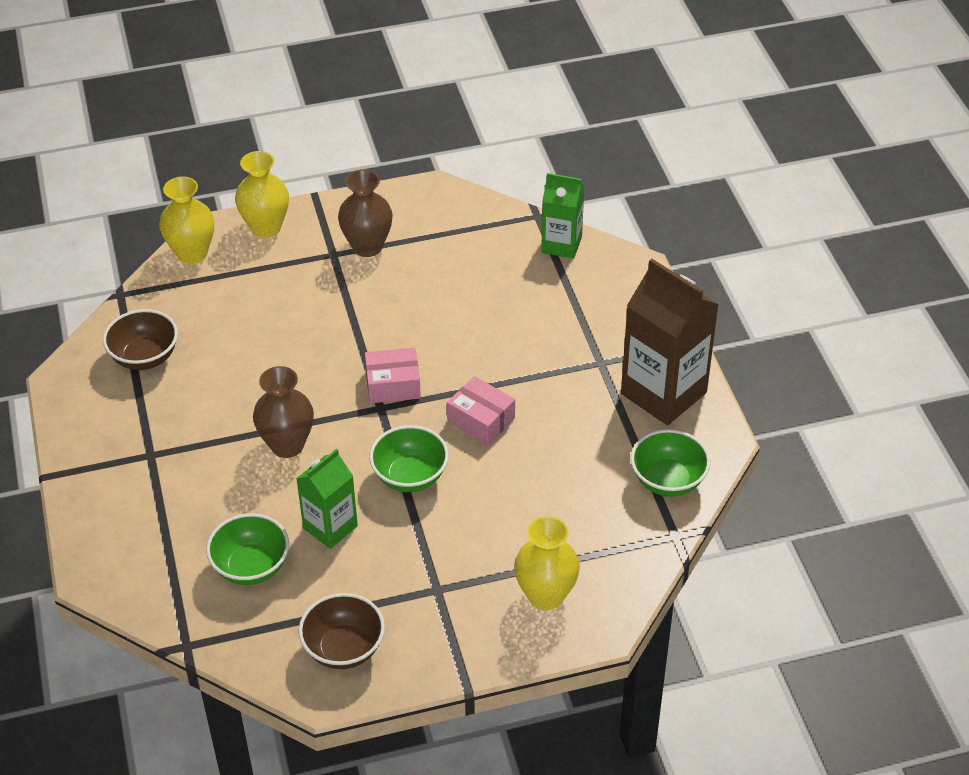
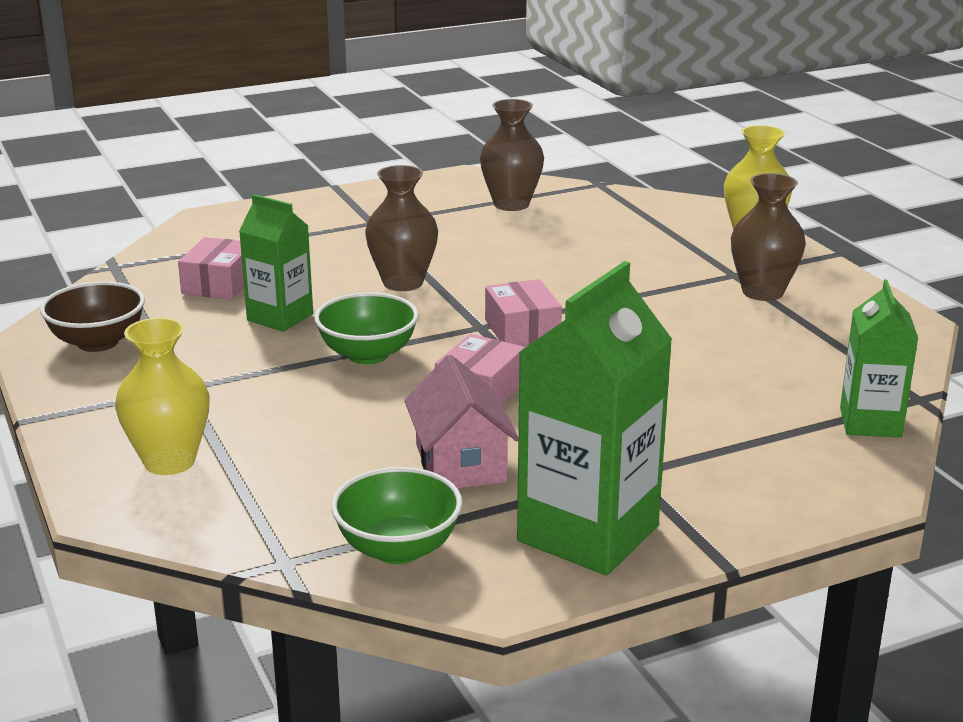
camera: 80 degrees right, 20 degrees down
brown bowl [103,309,178,370] -> brown vase [480,99,544,211]
yellow vase [159,177,214,264] -> none
green bowl [206,513,289,585] -> pink box [178,237,244,300]
brown carton [621,259,719,425] -> green carton [517,261,673,576]
none -> pink house [404,355,518,488]

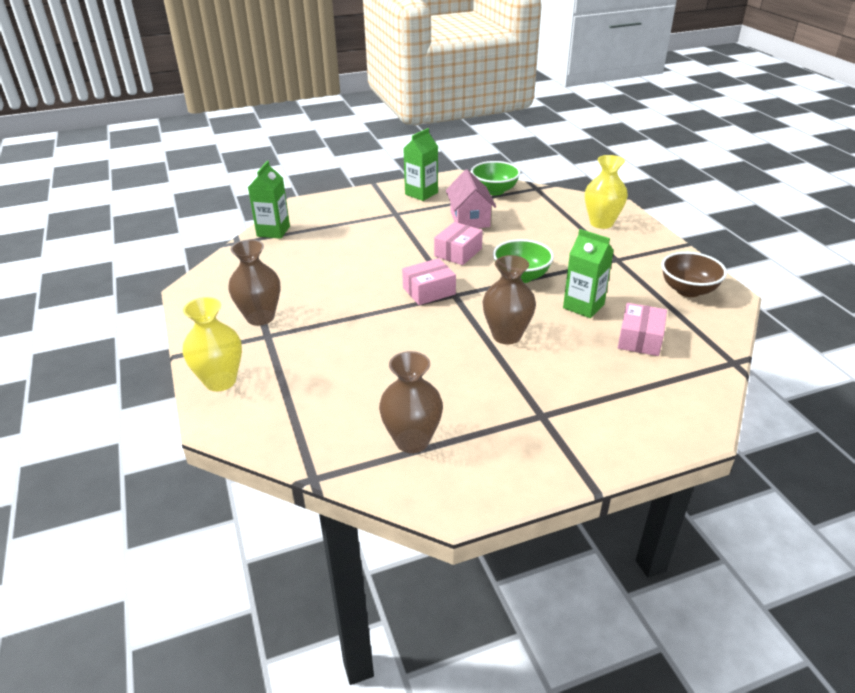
camera: 175 degrees left, 10 degrees up
pink box [485,279,562,346] -> pink box turned 75 degrees clockwise [402,258,456,305]
green carton [517,261,673,576] -> green carton [403,128,438,201], size x0.59

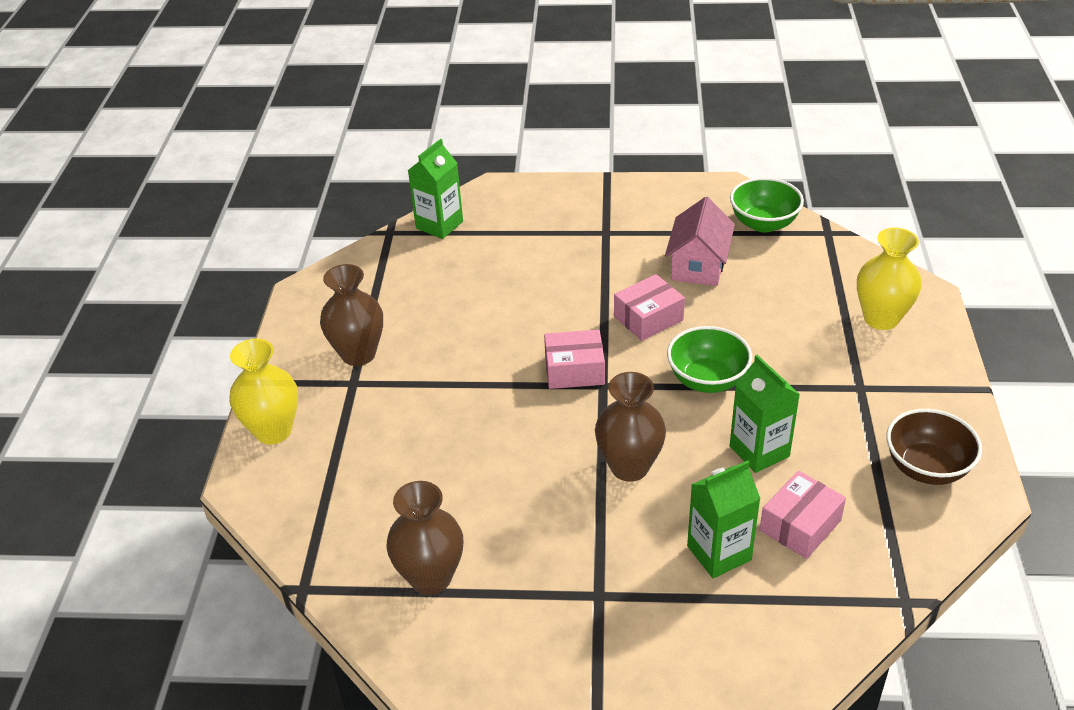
camera: 25 degrees right, 5 degrees up
green carton [403,128,438,201] -> green carton moved to [687,461,761,578]

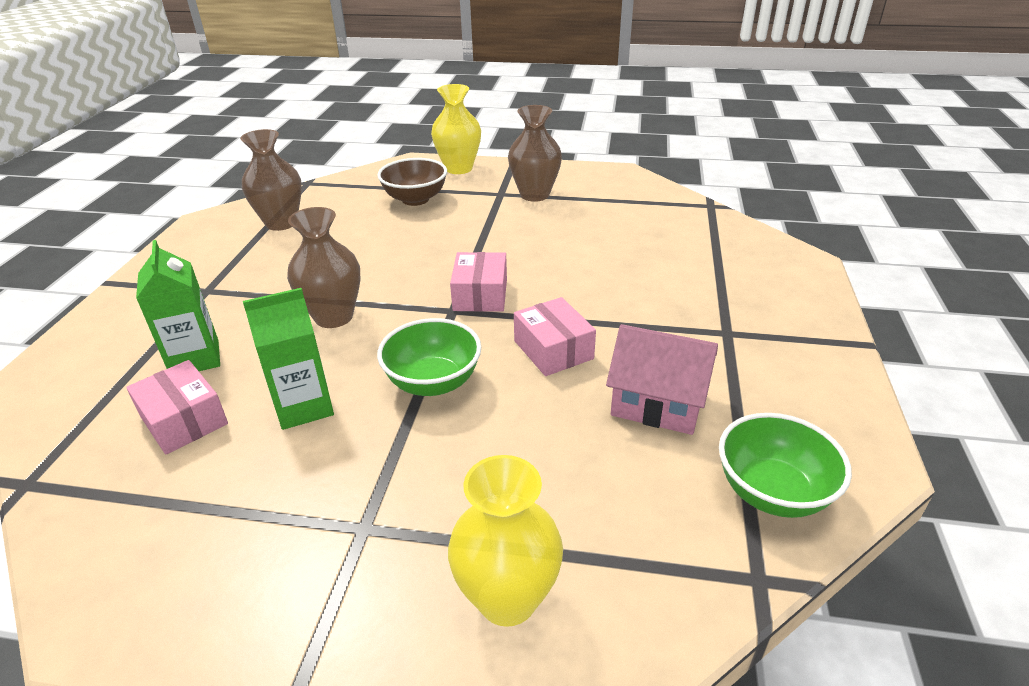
camera: 95 degrees right, 5 degrees down
green carton [408,139,463,239] -> none
brown bowl [886,409,982,485] -> brown bowl moved to [377,158,447,206]

